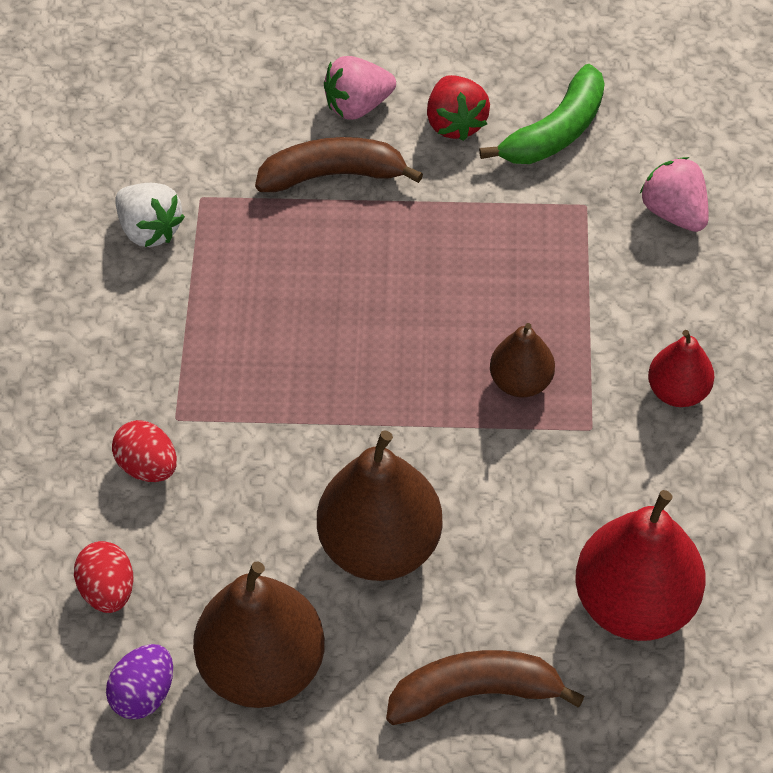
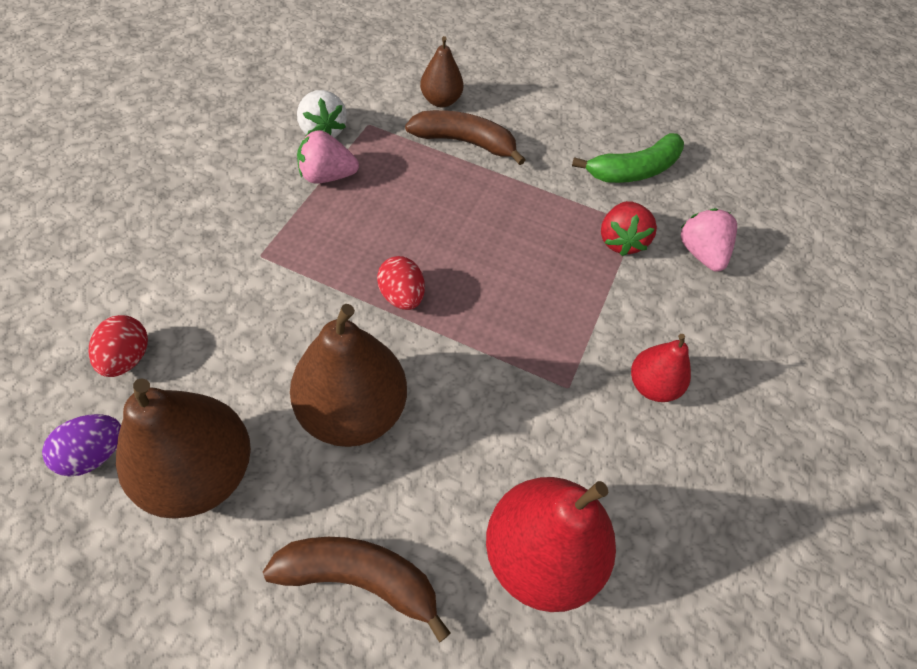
camera: 15 degrees right, 0 degrees up
red egg [112,420,177,482] -> red egg moved to [377,256,425,310]
pink strawberry [324,56,396,120] -> pink strawberry moved to [297,130,359,183]
red strawberry [427,75,490,141] -> red strawberry moved to [601,201,657,256]
brown pear [490,323,555,397] -> brown pear moved to [420,36,464,107]

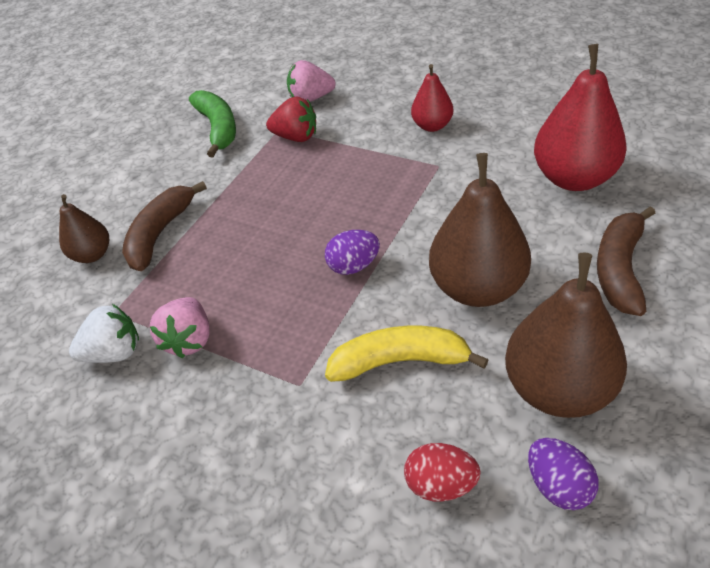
camera: 75 degrees left, 10 degrees down
red egg [377,256,425,310] -> purple egg [325,230,380,275]
none -> yellow banana [325,326,489,382]

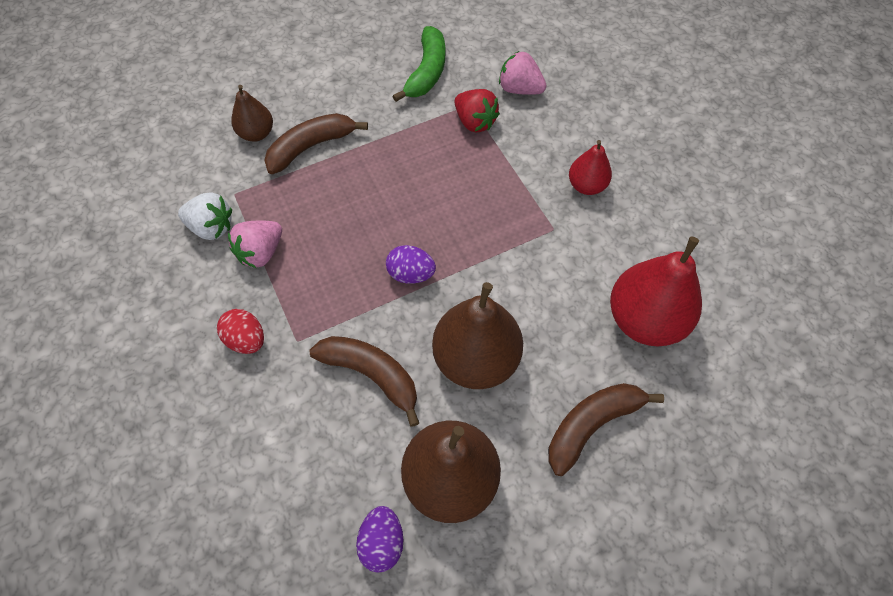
camera: 30 degrees right, 15 degrees up
yellow banana [325,326,489,382] -> brown banana [309,336,419,427]
red egg [404,443,481,502] -> red egg moved to [217,309,264,354]

